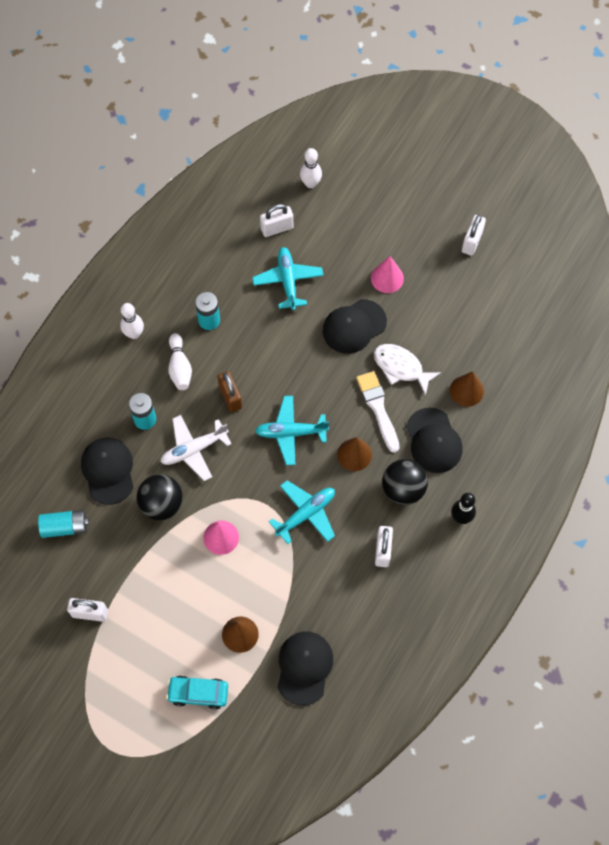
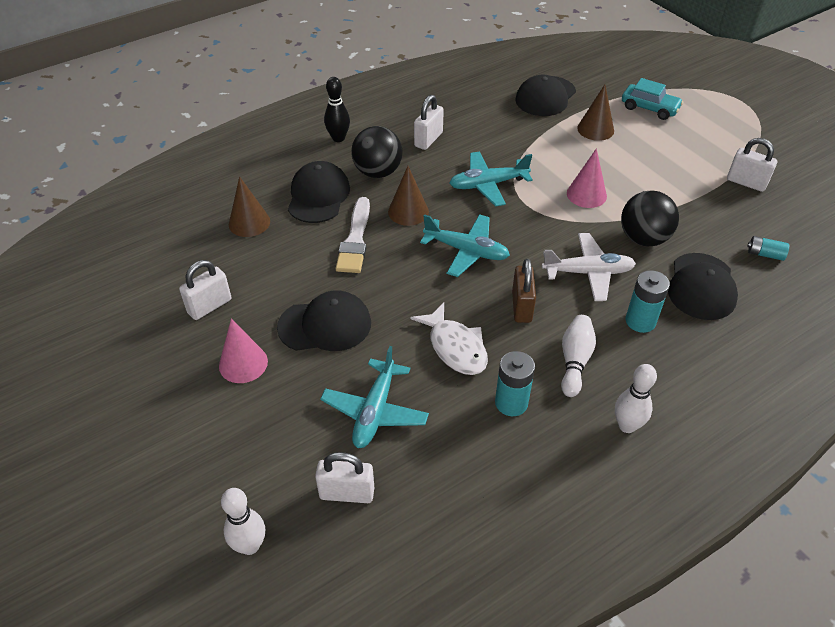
camera: 155 degrees left, 20 degrees down
turquoise battery [38,510,89,538] -> turquoise battery [747,236,789,261], size x0.63
white fish [374,344,441,396] -> white fish moved to [410,302,488,375]
white padlock [462,215,486,256] -> white padlock moved to [179,260,231,320]

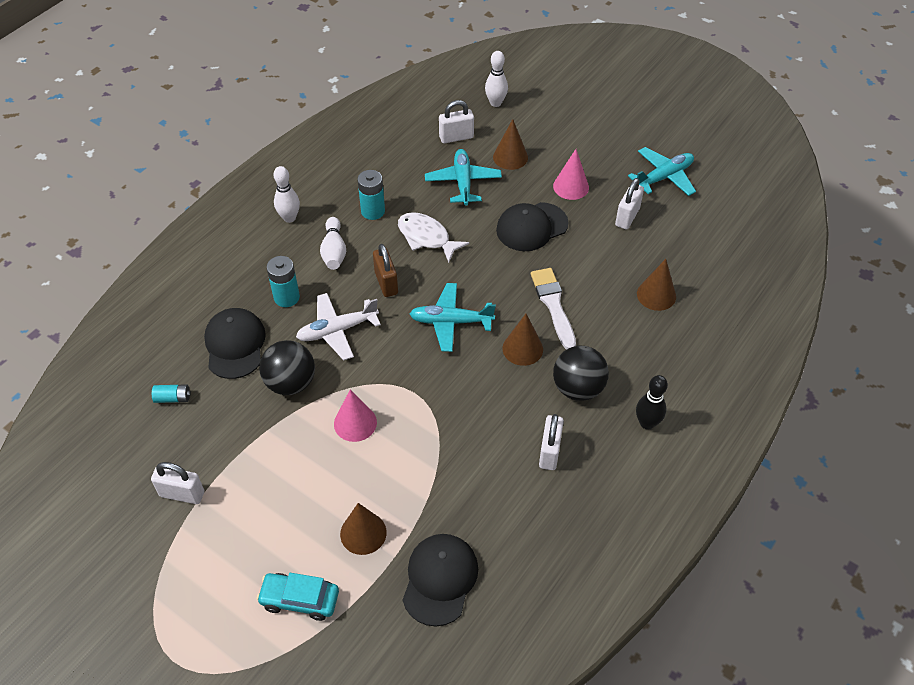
camera: 160 degrees right, 5 degrees up
black cap [288,161,350,223] -> none
turquoise plane [449,151,533,207] -> turquoise plane moved to [628,147,696,196]
none -> brown cone [493,119,528,170]

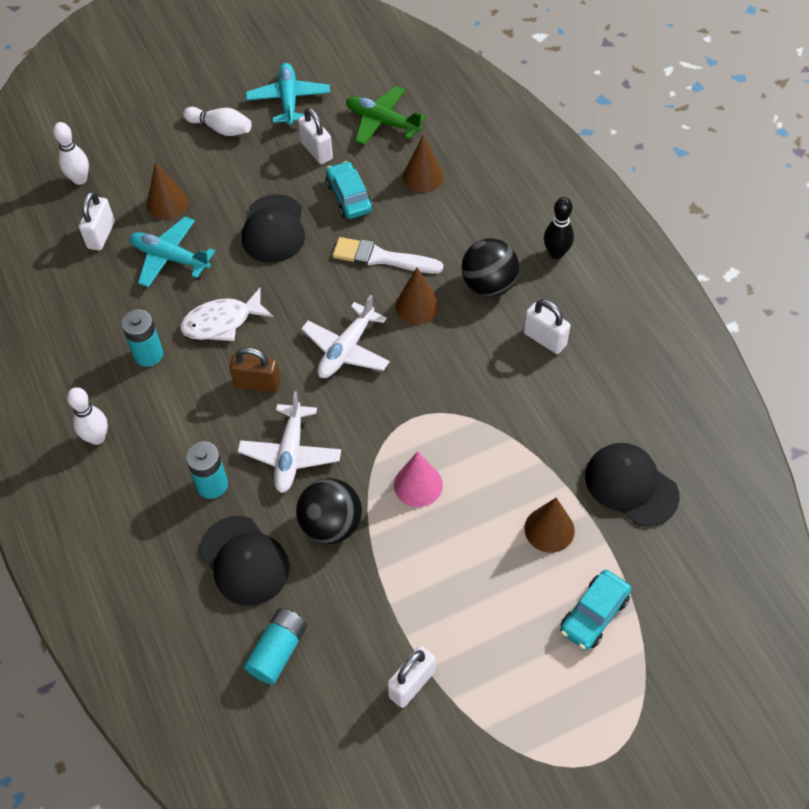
camera: 60 degrees left, 5 degrees up
turquoise battery [152,384,191,403] -> turquoise battery [244,608,307,684], size x1.59
black cap [204,308,266,379] -> black cap turned 150 degrees counterclockwise [199,516,289,606]
white bowling pin [320,217,346,270] -> white bowling pin moved to [183,107,252,136]
turquoise plane [410,283,496,352] -> white plane [301,295,390,378]
pink cone [553,149,589,200] -> none
none -> turquoise car [326,161,373,219]
none -> green plane [346,86,426,145]

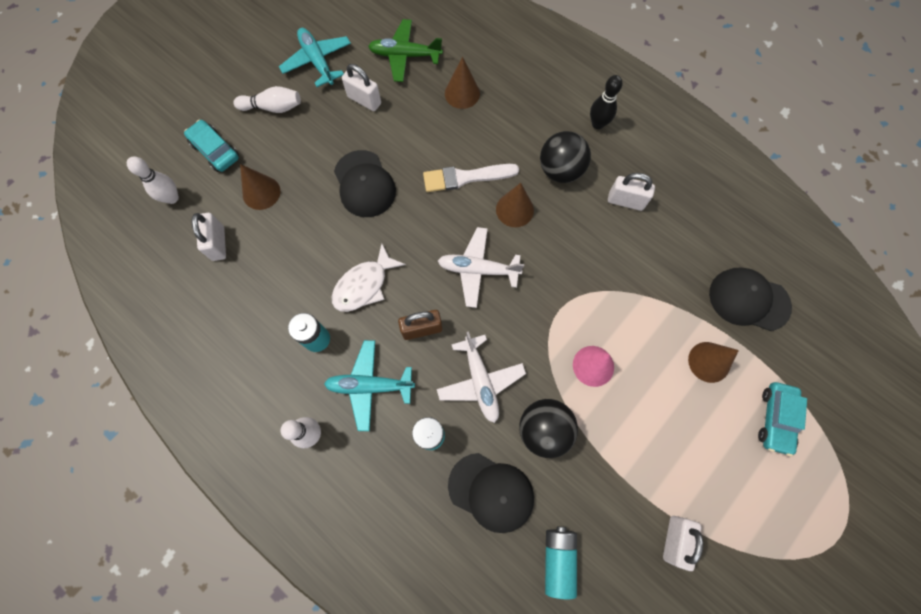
camera: 25 degrees left, 15 degrees up
turquoise plane [130,217,215,287] -> turquoise plane moved to [324,340,415,431]
white plane [301,295,390,378] -> white plane turned 90 degrees clockwise [438,227,524,308]
turquoise car [326,161,373,219] -> turquoise car moved to [184,120,239,172]

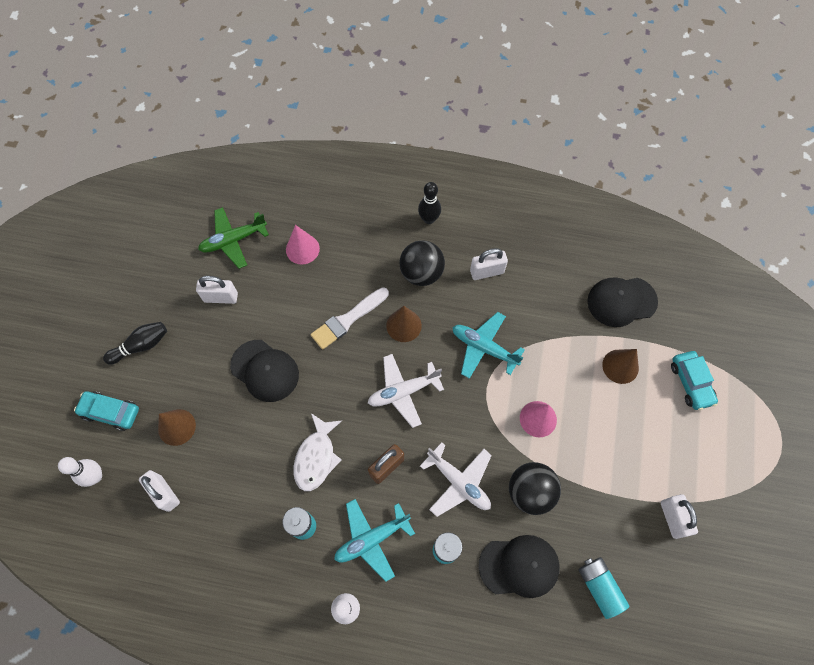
camera: 30 degrees left, 5 degrees down
white bowling pin [233,86,301,113] -> black bowling pin [103,322,167,365]
turquoise plane [279,28,351,87] -> turquoise plane moved to [452,312,525,379]
brown cone [445,57,480,109] -> pink cone [286,225,320,264]

